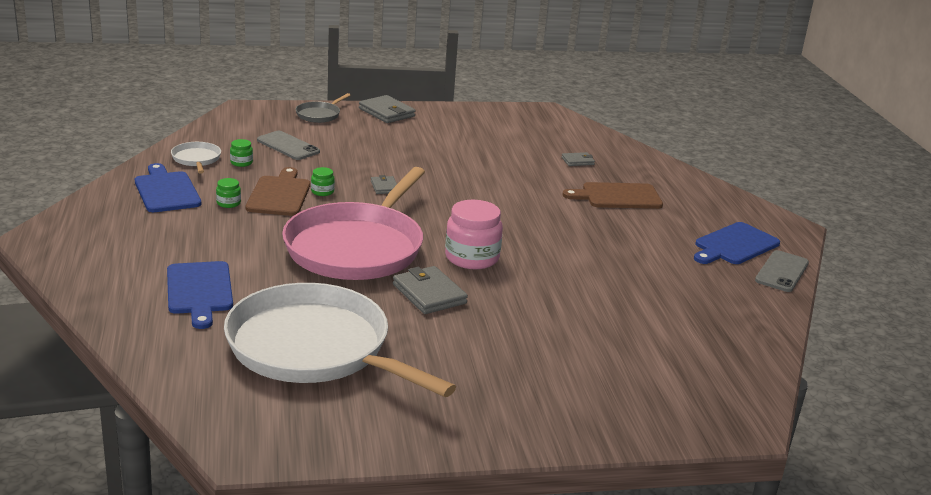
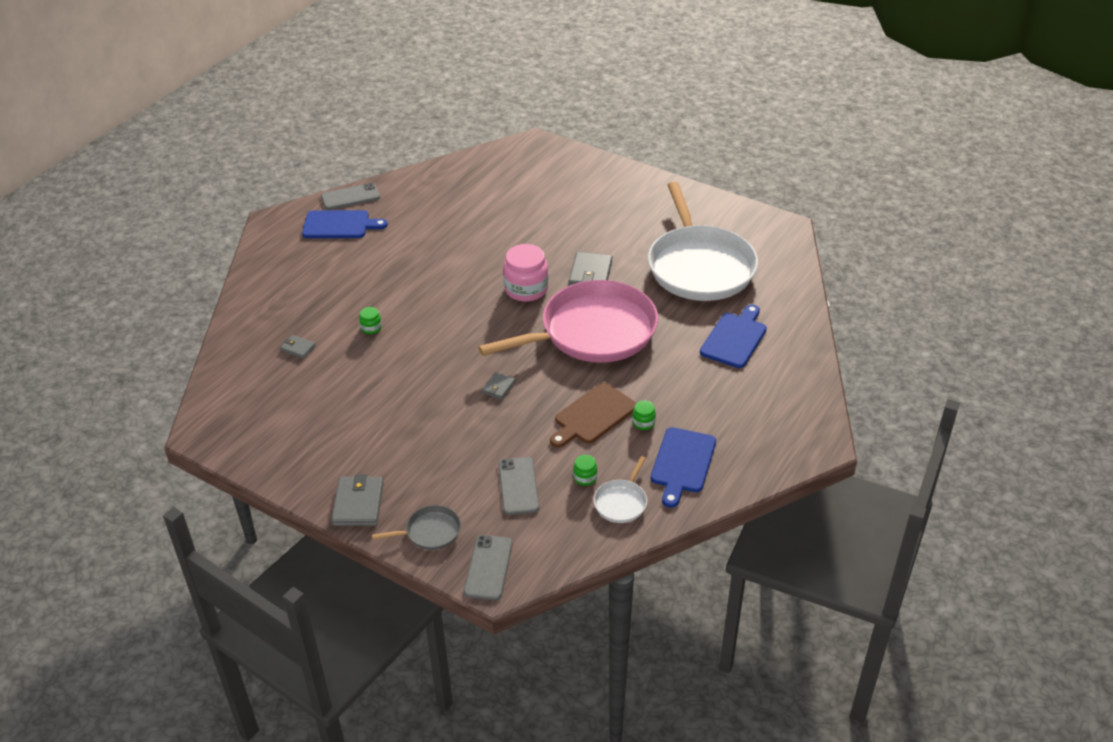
camera: 135 degrees left, 15 degrees up
green jar [311,167,335,196] -> green jar moved to [359,307,382,334]
brown cutting board [563,182,663,209] -> none
none -> grey phone [464,535,513,600]

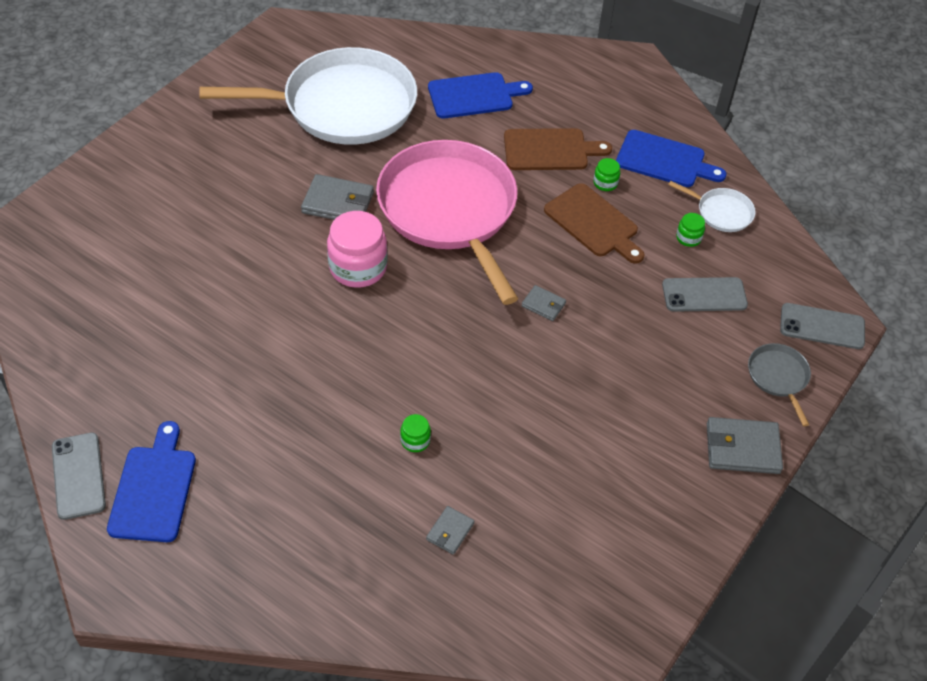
camera: 90 degrees left, 10 degrees up
blue cutting board [700,304,767,368] -> blue cutting board turned 135 degrees clockwise [428,72,533,119]
none -> brown cutting board [504,128,612,170]

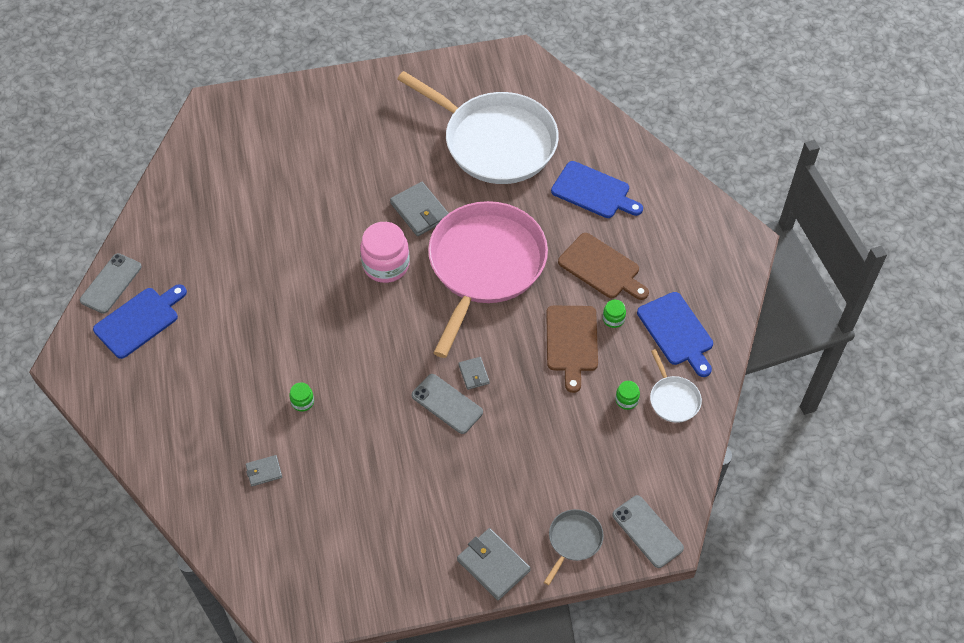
camera: 45 degrees right, 5 degrees up
grey phone [662,277,748,312] -> grey phone moved to [412,374,483,434]

